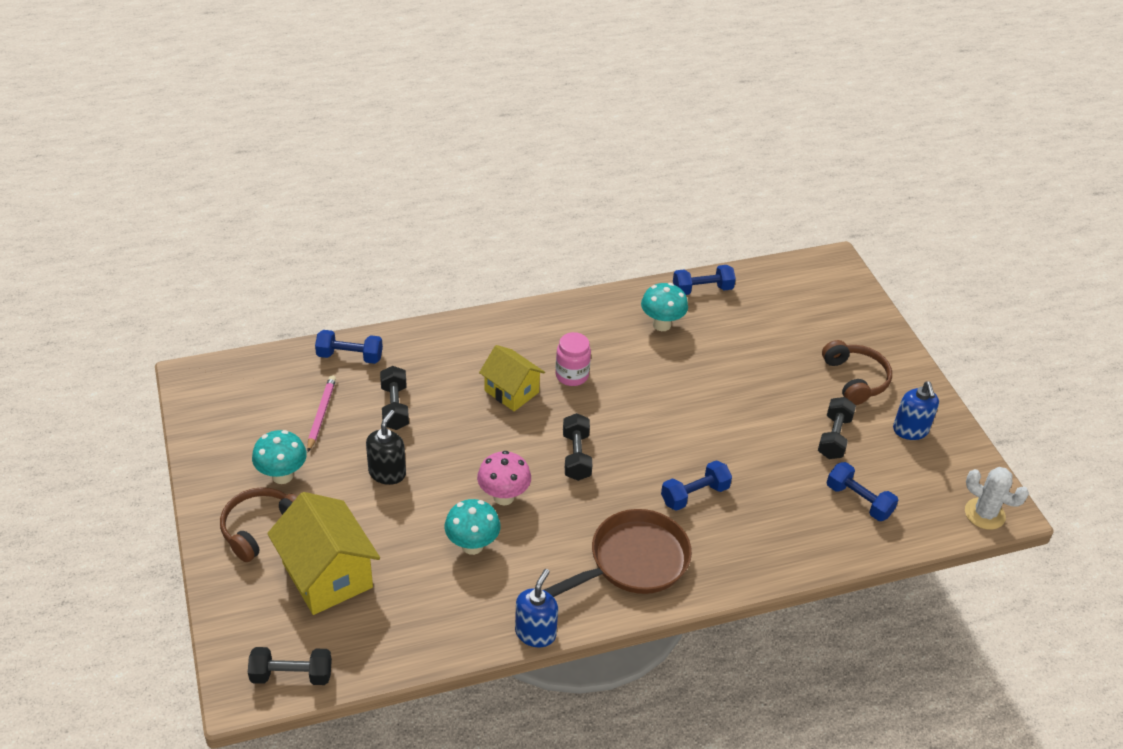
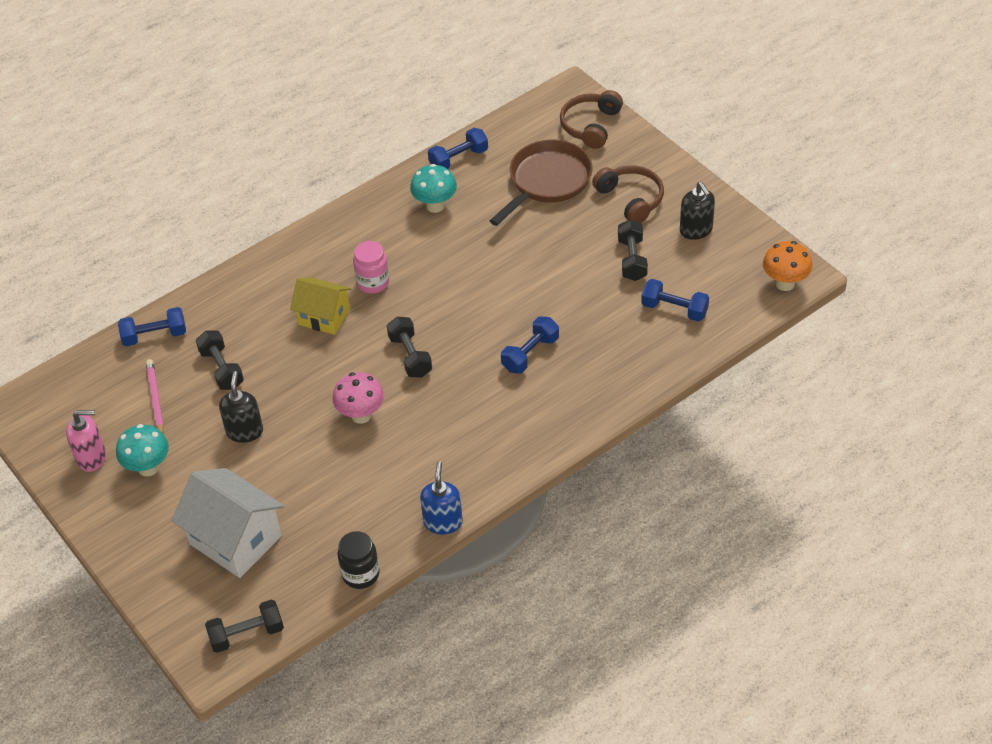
camera: 15 degrees left, 5 degrees up
brown headphones [220,487,298,562] -> brown headphones moved to [560,90,623,149]
yellow house [267,492,380,615] -> white house [171,468,284,578]
turquoise mushroom [445,499,501,555] -> none
brown pan [544,509,692,597] -> brown pan moved to [490,140,593,226]
blue soap dispenser [893,381,939,440] -> black soap dispenser [680,182,715,240]
white cactus [965,467,1029,530] -> orange mushroom [763,241,813,291]
none -> pink soap dispenser [66,410,106,472]
none -> black jar [338,531,380,589]

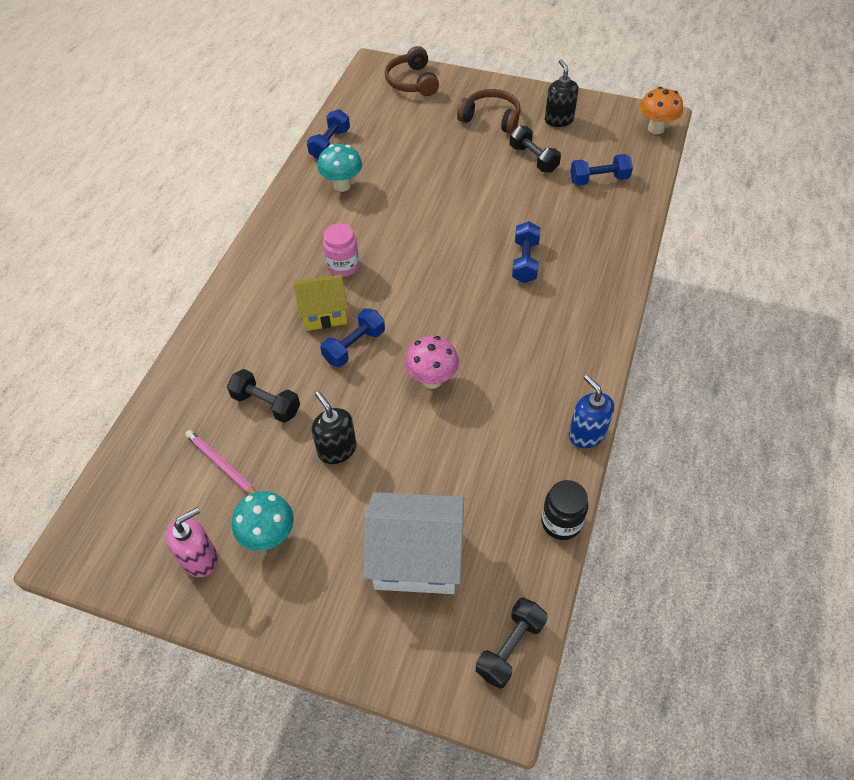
camera: 35 degrees left, 5 degrees up
blue dumbbell [118,307,186,346] -> blue dumbbell moved to [320,308,385,367]
black dumbbell [387,317,432,378] -> none
brown pan [490,140,593,226] -> none
black soap dispenser [680,182,715,240] -> black soap dispenser turned 135 degrees counterclockwise [545,59,579,127]

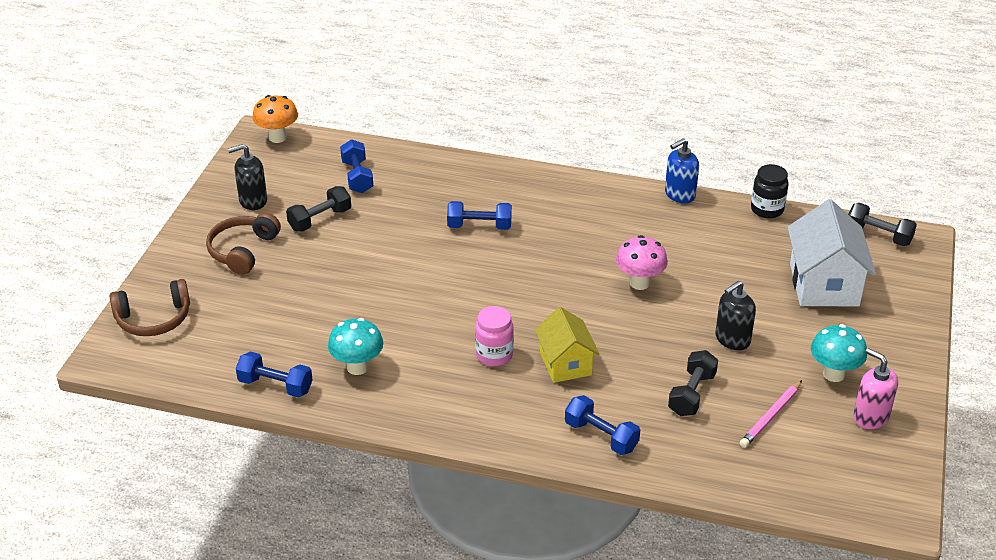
camera: 95 degrees left, 15 degrees down
blue dumbbell [320,308,385,367] -> blue dumbbell moved to [565,395,640,455]

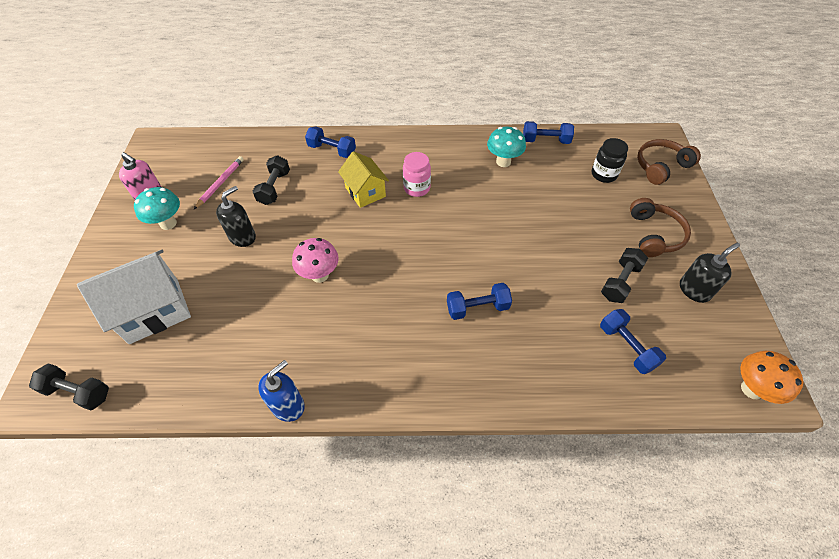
camera: 165 degrees right, 15 degrees up
black jar [751,164,789,219] -> black jar moved to [592,138,628,183]
white house [787,199,876,306] -> white house turned 75 degrees clockwise [77,250,191,344]

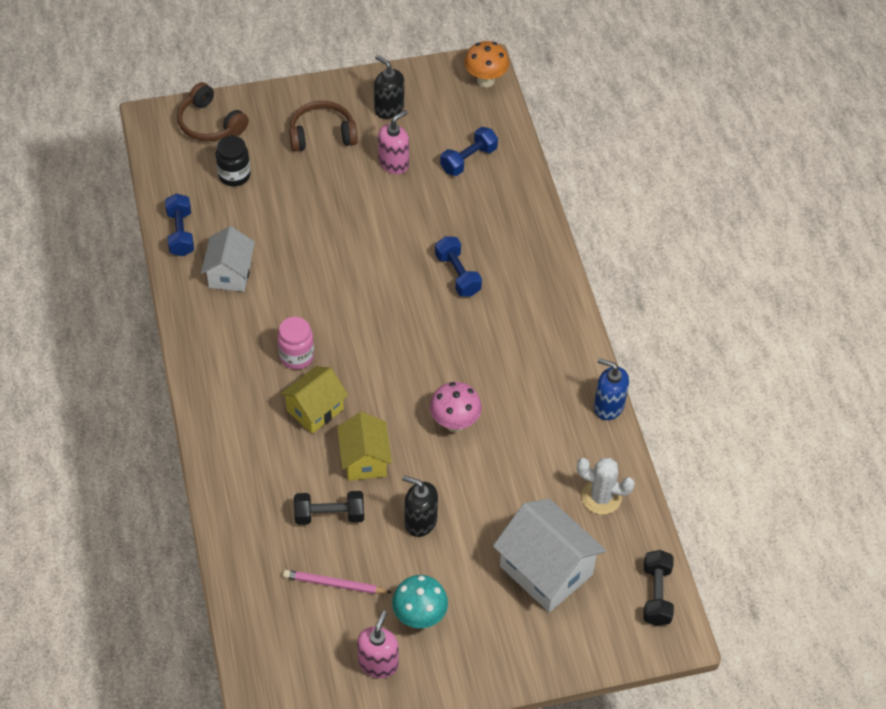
camera: 105 degrees left, 0 degrees up
blue dumbbell [305,126,356,158] -> none
turquoise mushroom [487,127,526,167] -> white house [201,226,255,292]
black dumbbell [601,248,648,303] -> pink soap dispenser [378,110,409,174]
none -> yellow house [337,412,392,481]
none -> white cactus [577,458,635,515]

